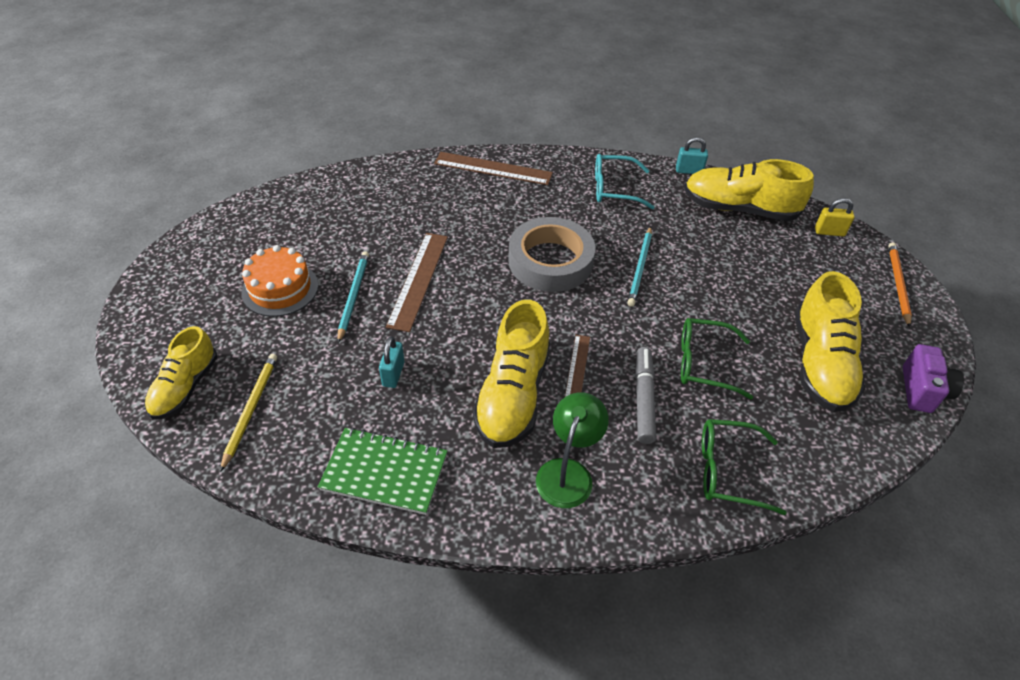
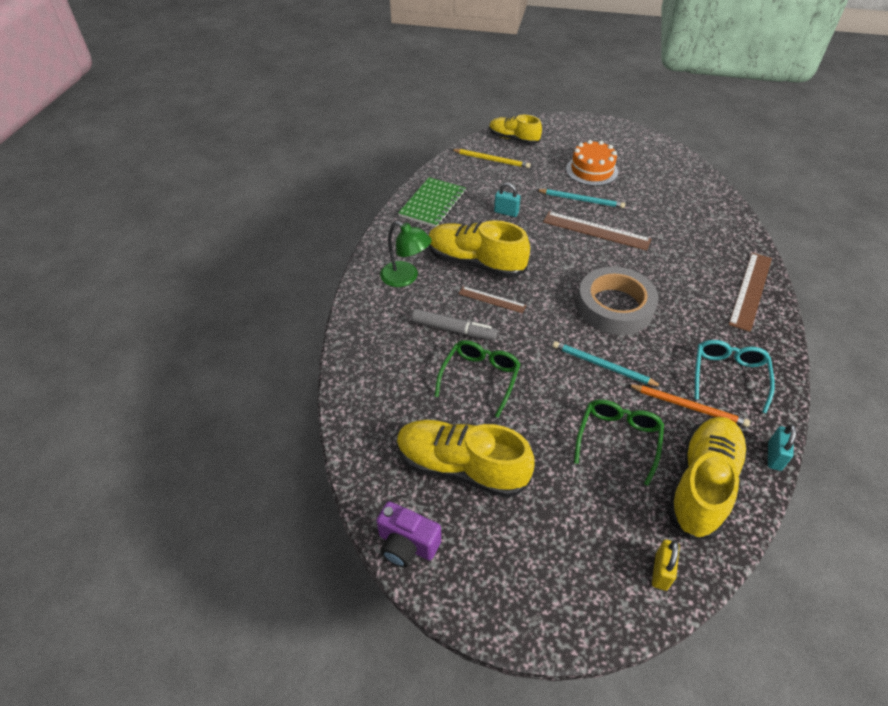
camera: 105 degrees right, 0 degrees up
green glasses [702,419,787,515] -> green glasses moved to [574,399,664,486]
orange pencil [888,242,912,328] -> orange pencil moved to [627,384,750,427]

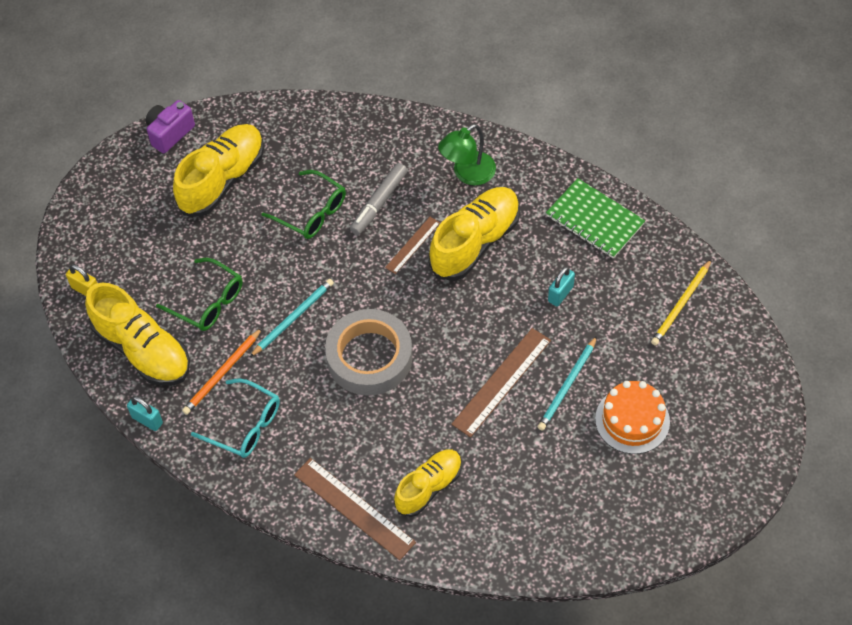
camera: 105 degrees right, 10 degrees up
yellow shoe [489,115,542,145] -> yellow shoe moved to [394,450,462,517]

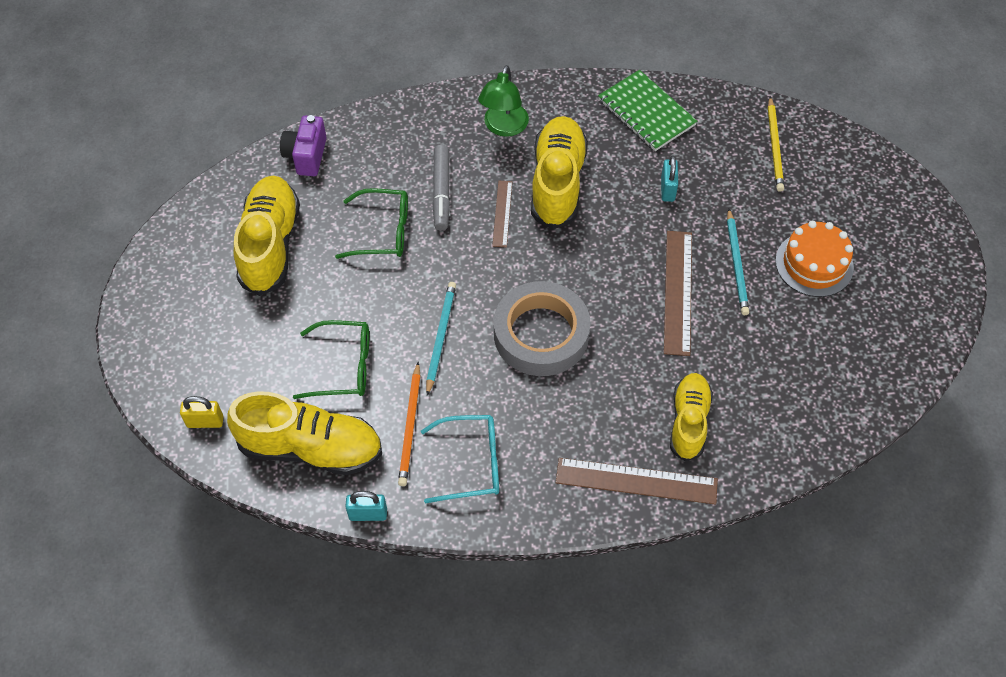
camera: 35 degrees left, 0 degrees up
purple camera [145,100,195,153] -> purple camera moved to [280,115,327,176]
green notebook [546,178,645,258] -> green notebook turned 45 degrees clockwise [598,70,697,151]

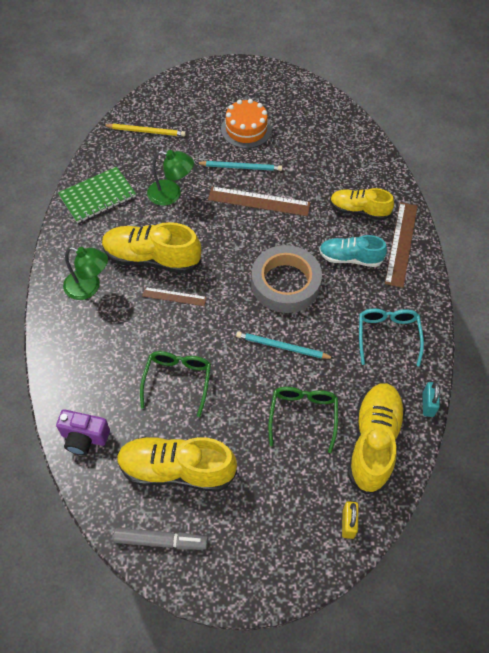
camera: 85 degrees left, 0 degrees up
orange pencil [398,362,421,486] -> none
grey marker [432,144,450,231] -> grey marker moved to [113,528,208,550]
turquoise padlock [661,156,678,202] -> green lamp [147,150,194,206]
none -> turquoise shoe [319,235,387,267]

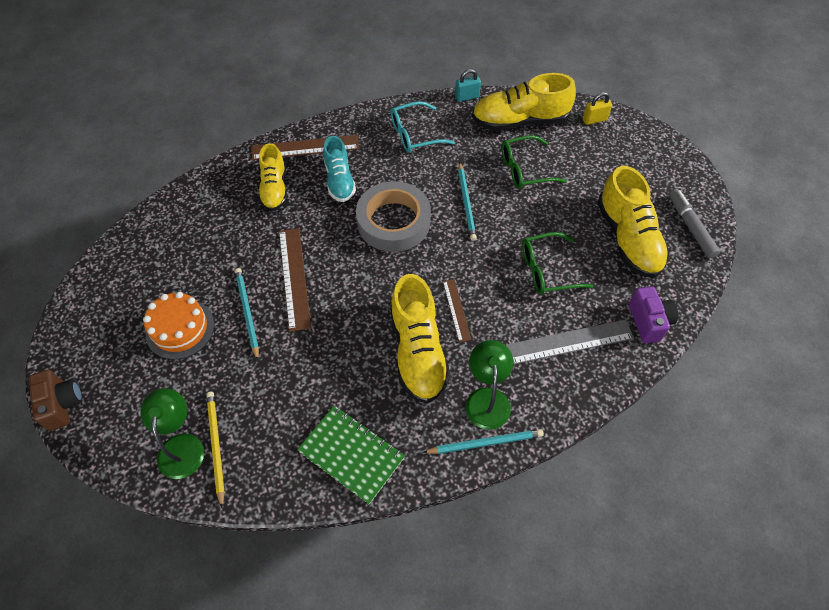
camera: 110 degrees left, 0 degrees up
green lamp [147,150,194,206] -> green lamp moved to [140,388,204,479]
none -> brown camera [29,370,83,431]
none -> turquoise pencil [423,429,544,454]
none -> grey ruler [506,319,634,365]

